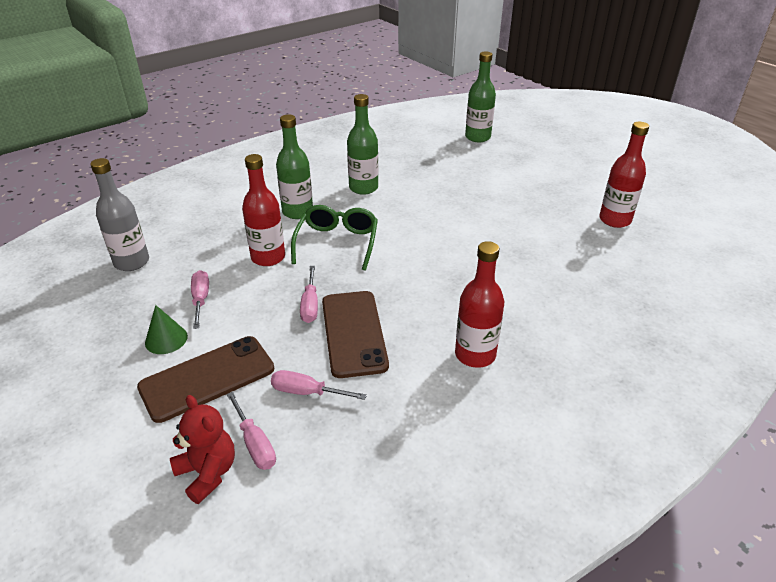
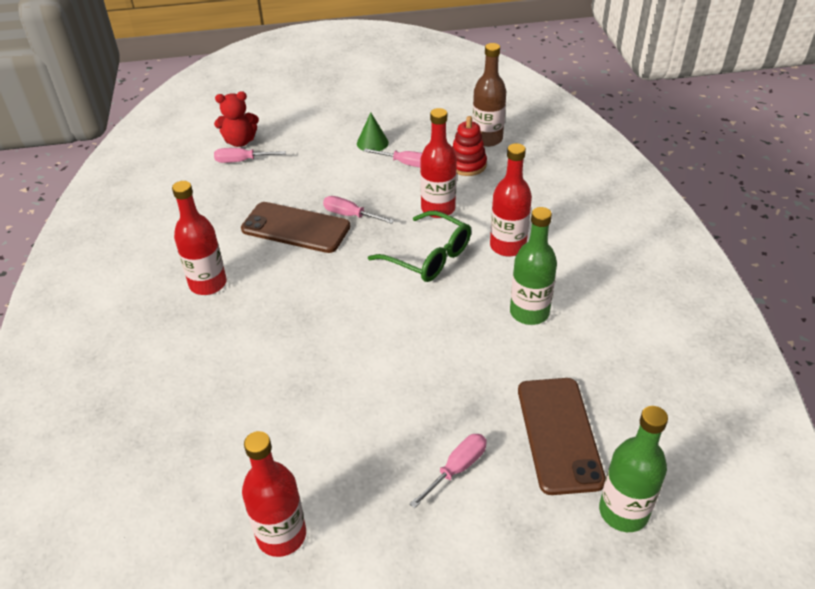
camera: 120 degrees right, 5 degrees up
grey bottle [90,158,149,271] -> brown bottle [472,43,506,147]
brown phone [137,336,274,423] -> brown phone moved to [518,378,606,495]
pink screwdriver [271,370,367,400] -> pink screwdriver moved to [410,434,487,508]
green bottle [276,114,313,219] -> red bottle [490,143,532,257]
none -> red stacking toy [452,116,487,176]

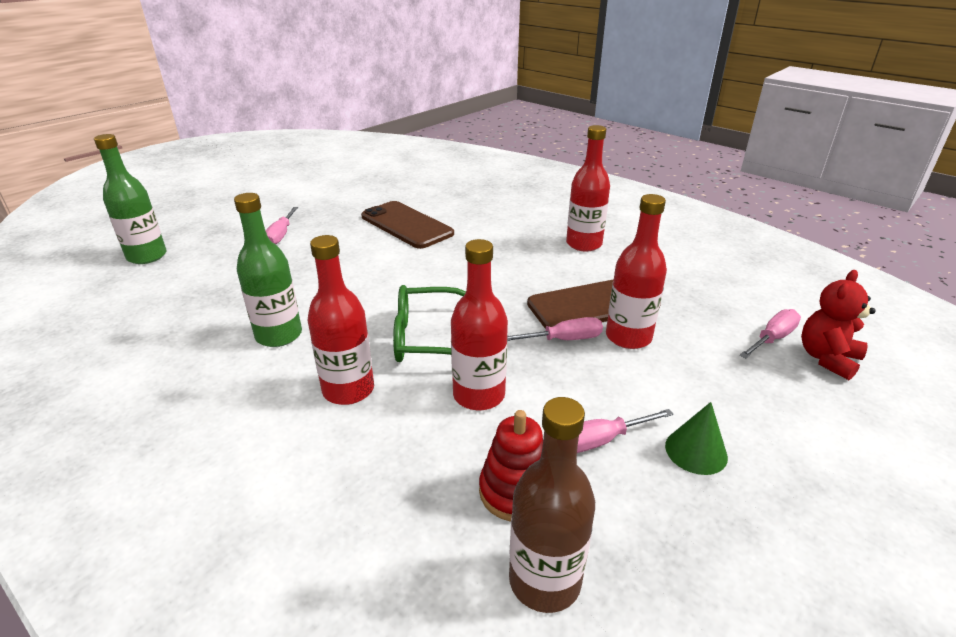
camera: 140 degrees right, 10 degrees down
red bottle [242,431,306,557] -> red bottle moved to [606,194,667,349]
brown phone [518,378,606,495] -> brown phone moved to [361,201,454,249]

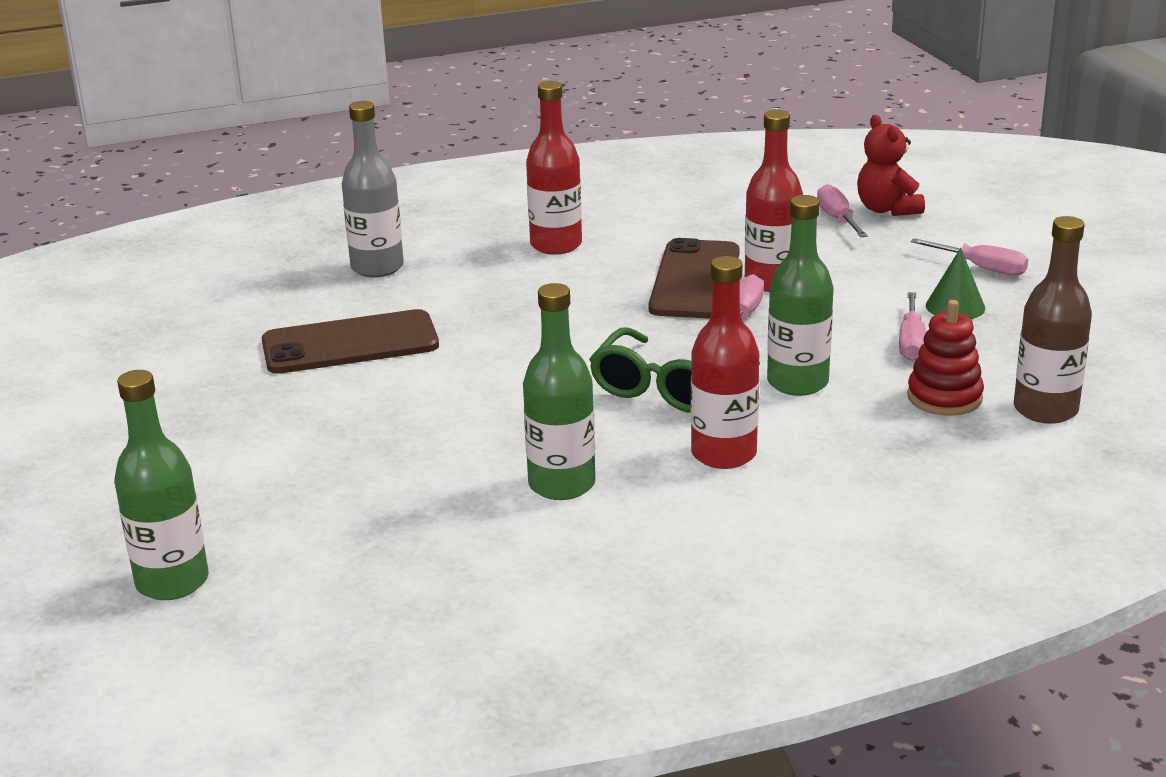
camera: 60 degrees left, 5 degrees down
pink screwdriver [265,207,298,244] -> pink screwdriver moved to [910,238,1028,275]
red bottle [451,239,508,410] -> green bottle [767,195,834,396]
none -> grey bottle [342,101,404,277]

